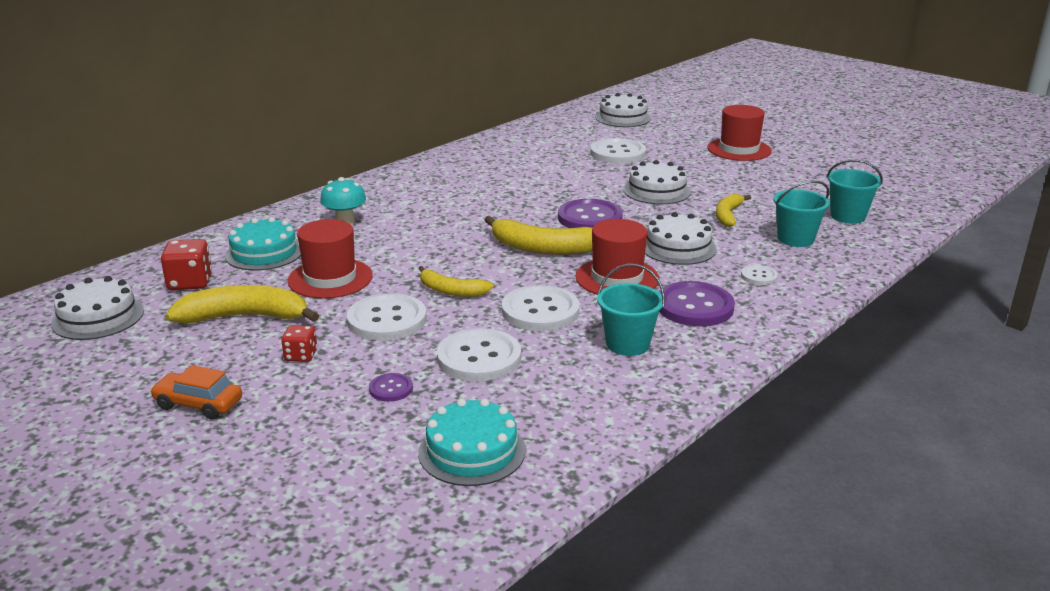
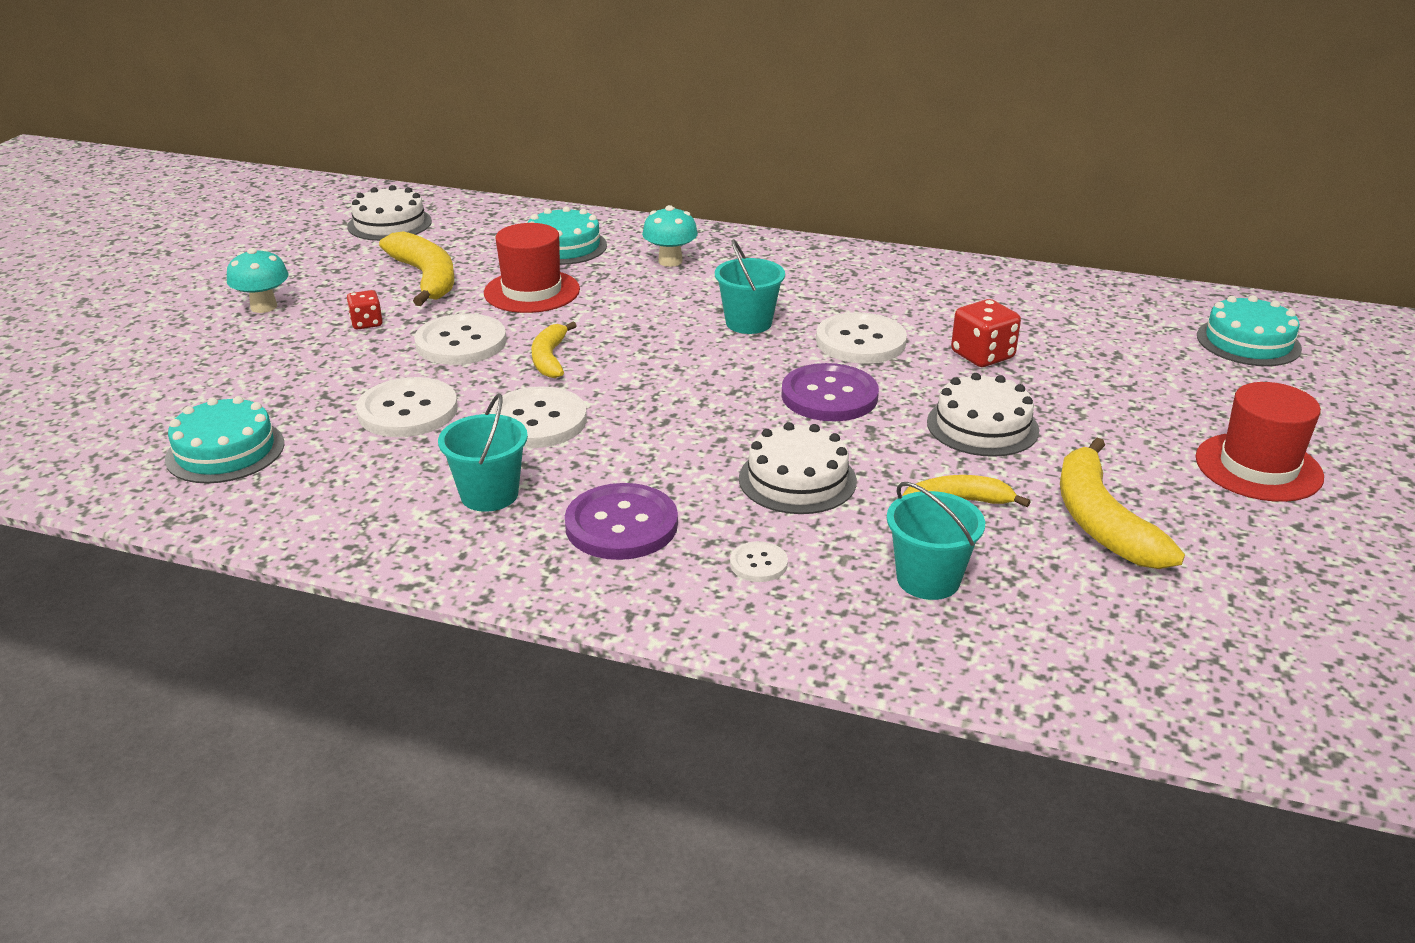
camera: 65 degrees right, 5 degrees up
orange car [150,365,242,420] -> turquoise mushroom [227,248,288,313]
red dice [161,239,212,290] -> red dice moved to [951,299,1021,367]
purple button [369,373,413,402] -> none
yellow banana [485,216,592,255] -> yellow banana moved to [1060,438,1185,569]
red hat [575,219,659,295] -> none
white button [590,138,646,164] -> white button moved to [816,312,907,364]
white cake [595,93,651,127] -> turquoise cake [1197,295,1302,366]
turquoise bucket [827,159,883,224] -> turquoise bucket moved to [715,239,785,334]

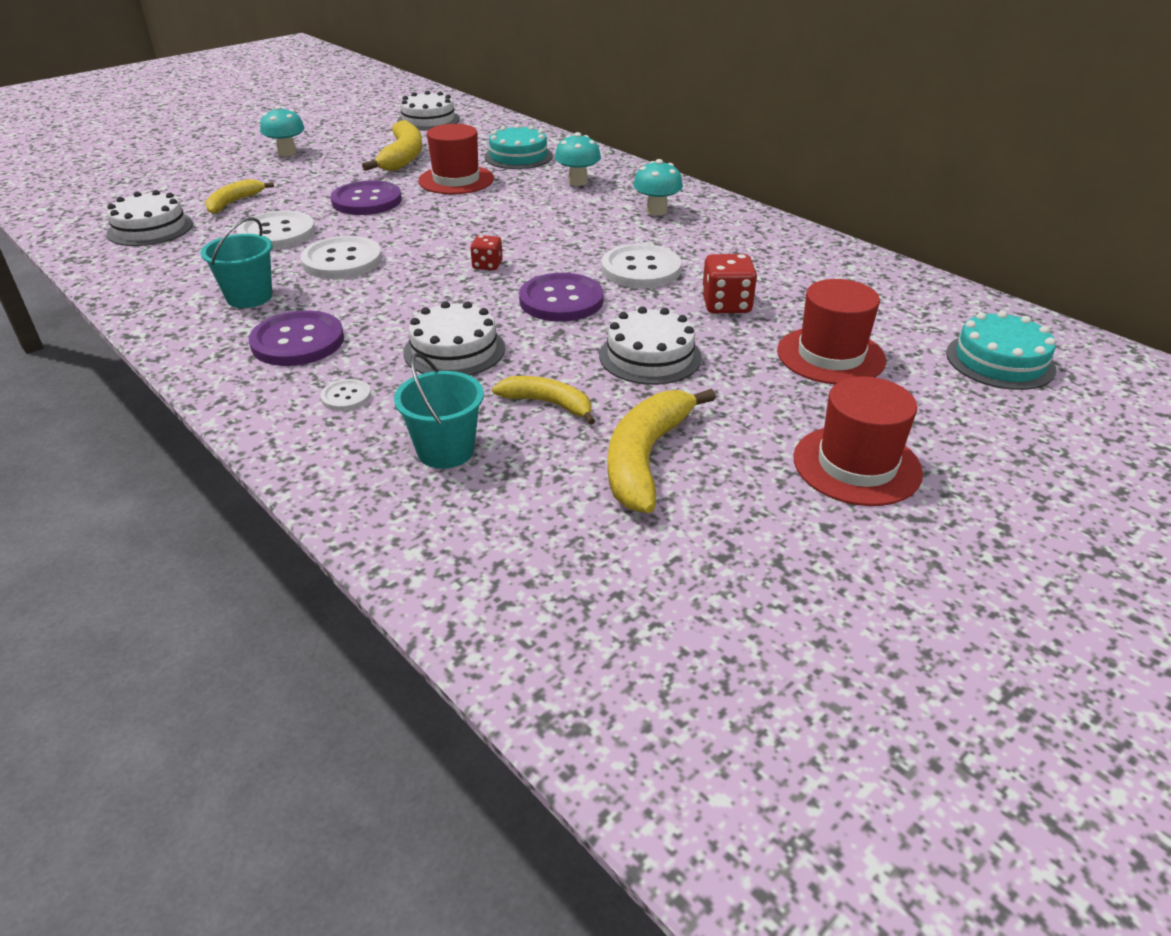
camera: 30 degrees right, 5 degrees up
turquoise cake [165,396,284,483] -> white cake [107,190,193,246]
red dice [347,290,383,329] -> red dice moved to [470,235,503,270]
white button [414,314,506,365] -> purple button [331,180,402,215]
yellow banana [532,322,577,378] -> yellow banana moved to [205,179,274,214]
turquoise bucket [715,239,785,334] -> none
none -> turquoise mushroom [633,159,683,216]
none -> red hat [777,279,886,384]

